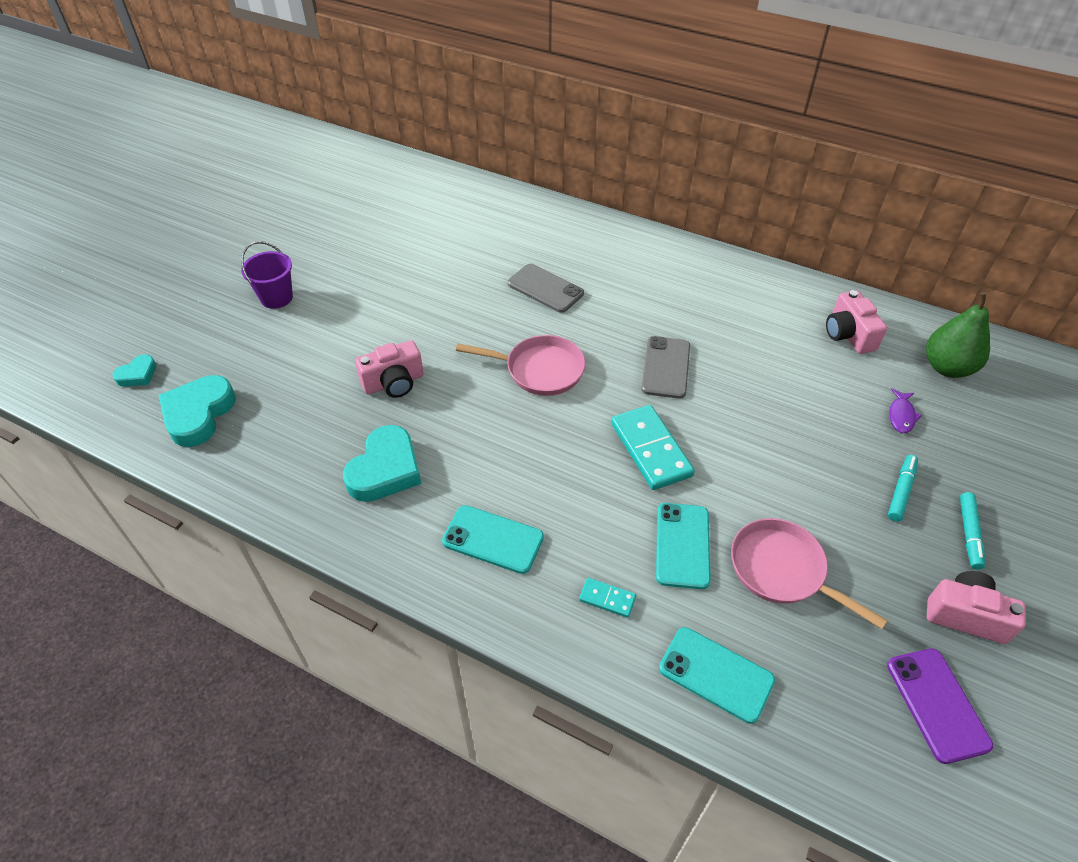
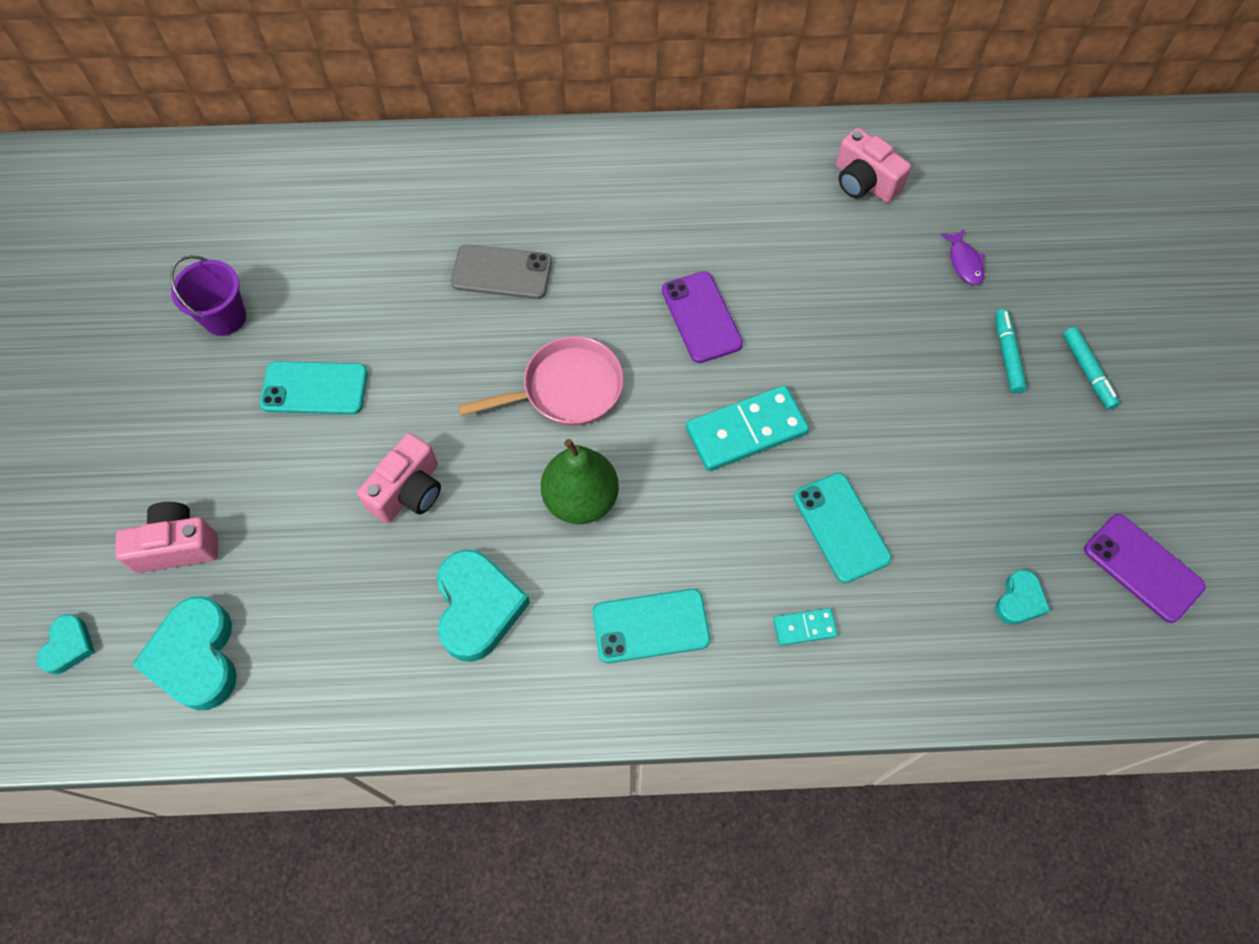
camera: 30 degrees left, 15 degrees up
purple bucket [241,241,293,309] -> purple bucket moved to [170,255,246,336]
turquoise domino [611,405,695,490] -> turquoise domino turned 60 degrees counterclockwise [686,385,809,471]
grey phone [641,336,690,399] -> purple phone [662,271,743,363]
turquoise phone [659,627,775,724] -> turquoise phone moved to [260,361,368,415]
pink pan [731,518,888,629] -> none
green pear [926,292,990,378] -> green pear moved to [541,439,619,524]
pink camera [927,571,1026,644] -> pink camera moved to [115,502,218,573]
none -> turquoise heart [995,569,1050,625]

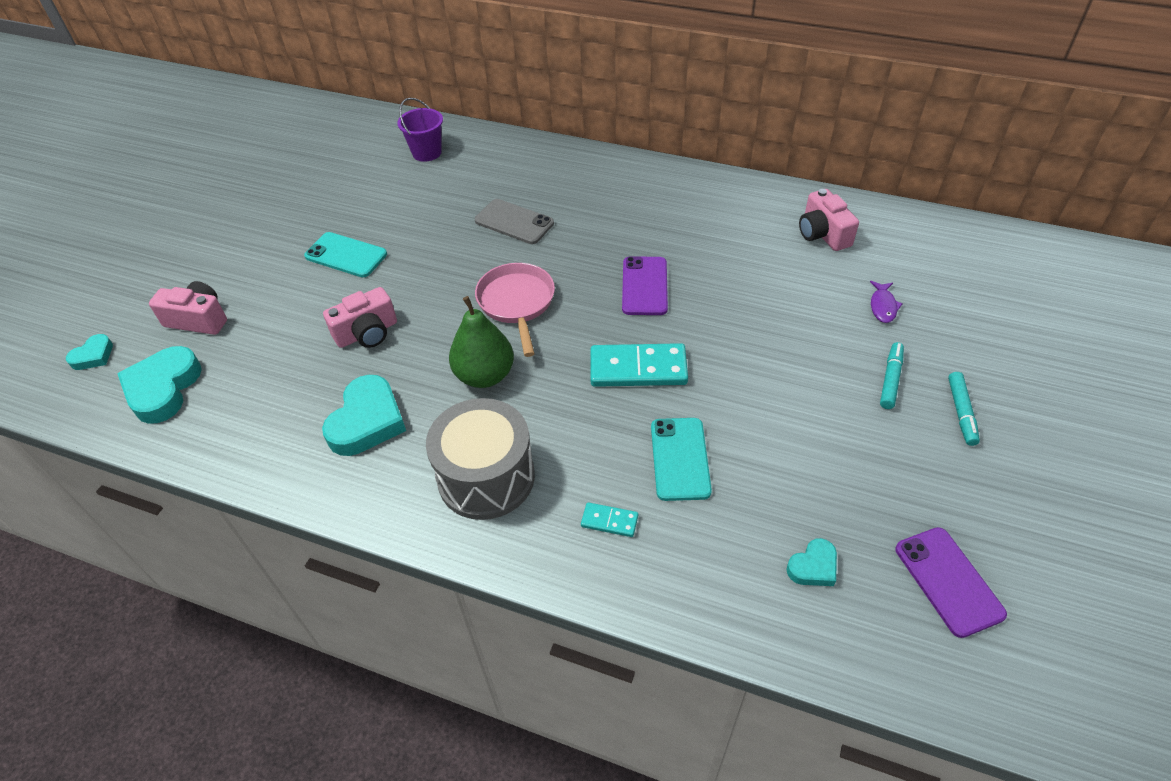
camera: 25 degrees right, 15 degrees down
purple bucket [170,255,246,336] -> purple bucket moved to [397,98,443,162]
pink pan [458,336,624,426] -> pink pan turned 105 degrees counterclockwise [475,263,555,357]
turquoise phone [593,589,710,663] -> grey drum [426,398,535,520]

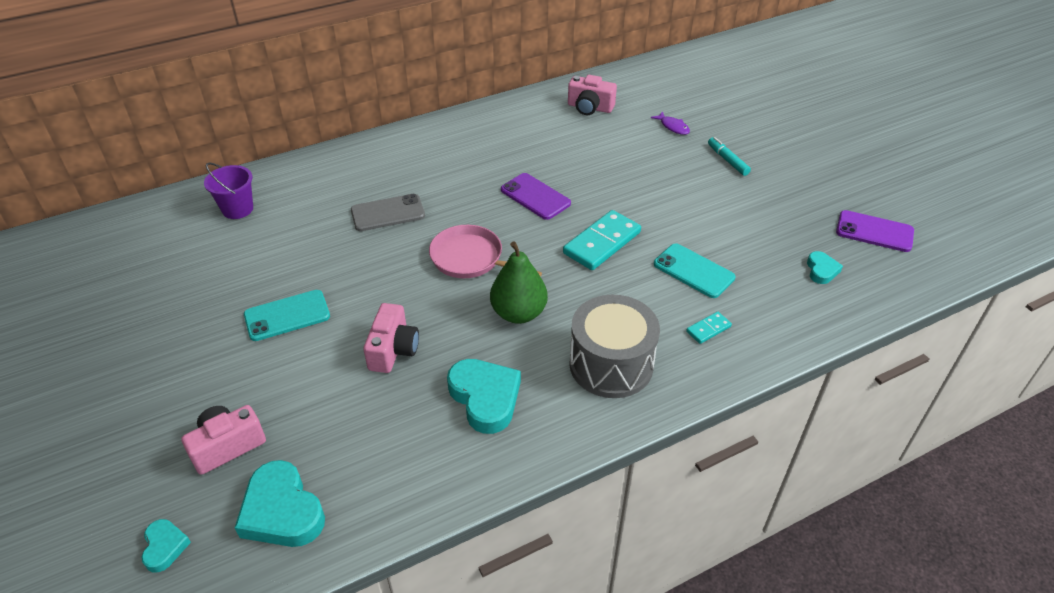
camera: 50 degrees left, 5 degrees down
turquoise marker [948,372,980,446] -> none

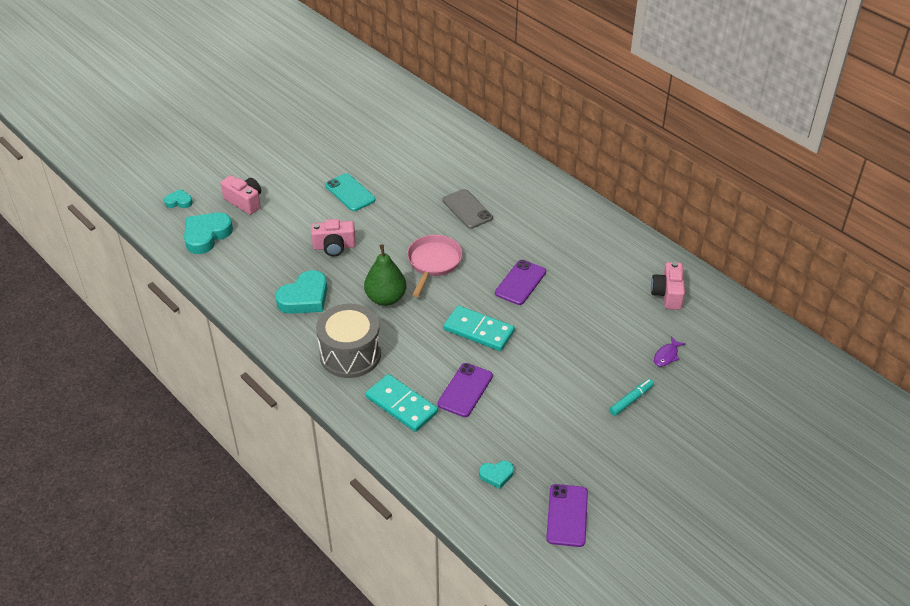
camera: 75 degrees right, 0 degrees up
turquoise heart [141,519,191,572] -> turquoise heart turned 150 degrees counterclockwise [164,189,193,208]
purple bucket [204,163,253,219] -> none
turquoise phone [654,243,735,298] -> purple phone [437,363,493,417]
turquoise domino [686,312,732,344] -> turquoise domino [366,374,438,432], size x2.05

